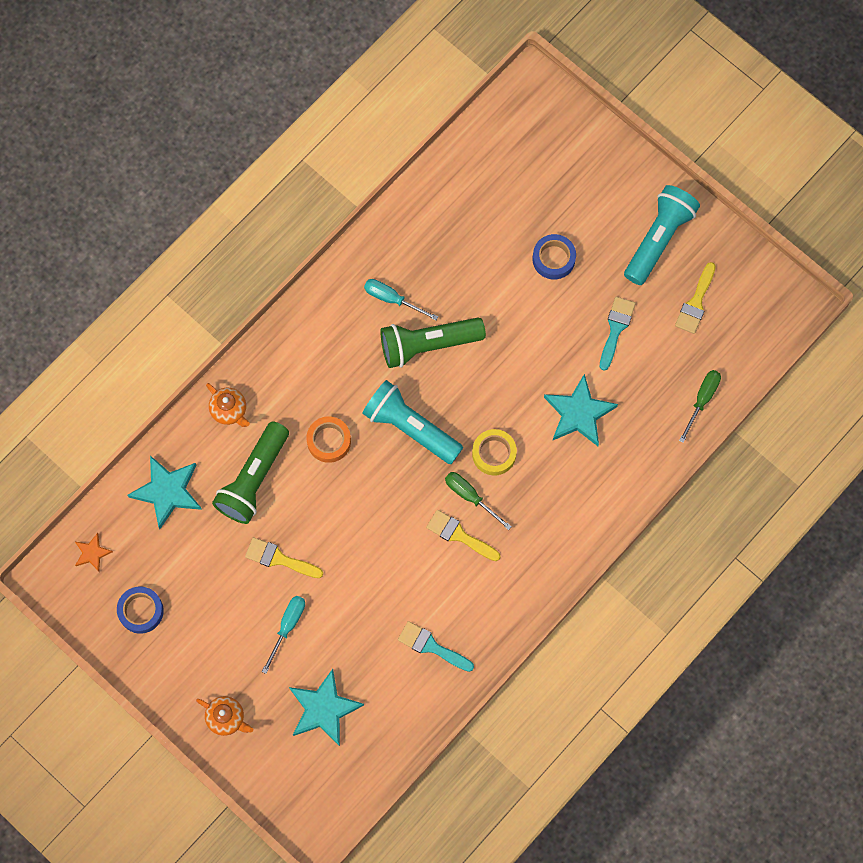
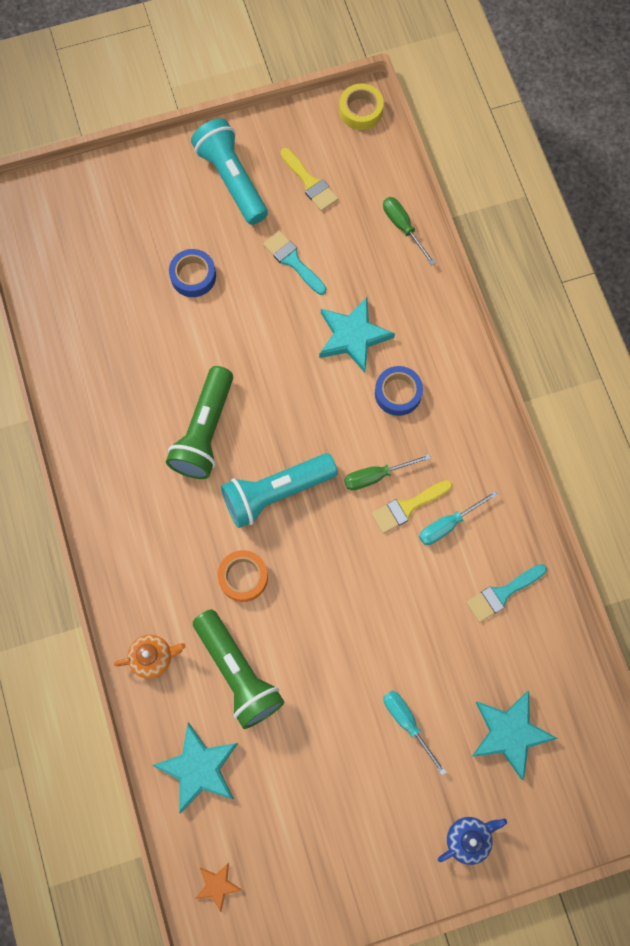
camera: 60 degrees left, 0 degrees up
blue tape [117,587,164,634] -> blue tape moved to [375,366,423,416]
orange teapot [196,696,253,736] -> blue teapot [438,817,507,865]
yellow brush [245,537,323,578] -> none
turquoise screwdriver [364,279,438,321] -> turquoise screwdriver moved to [419,491,498,545]
yellow tape [472,429,517,476] -> yellow tape moved to [339,83,384,130]

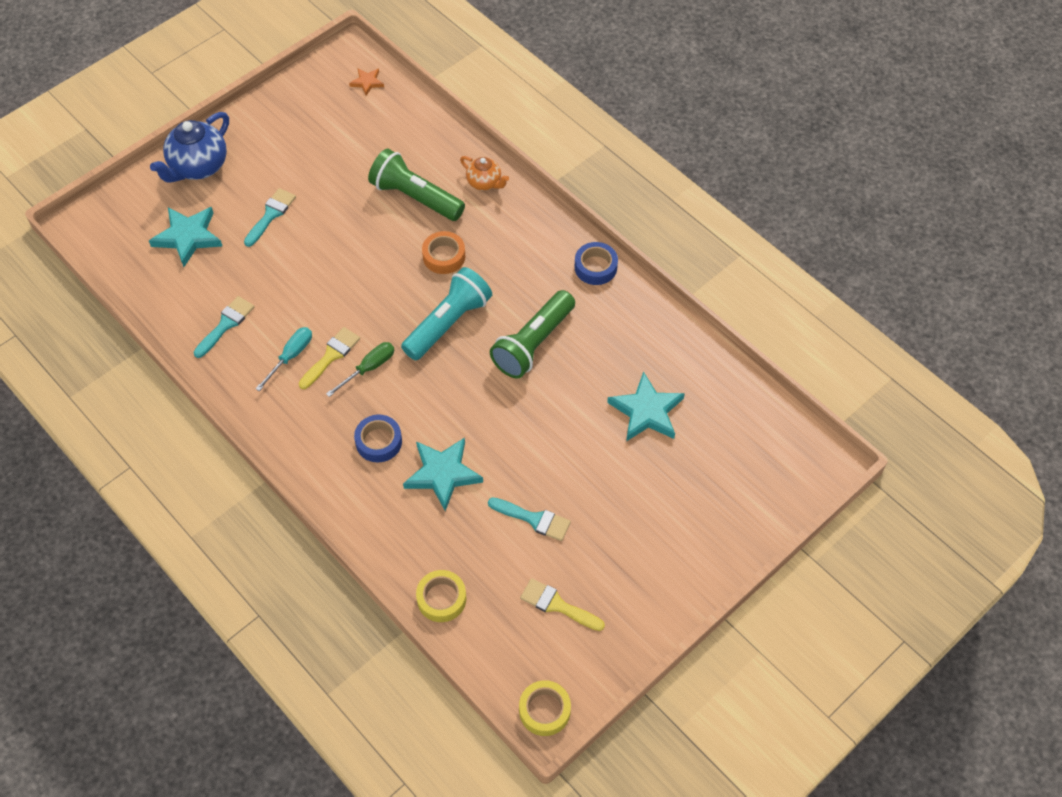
camera: 155 degrees right, 15 degrees down
orange teapot [114,635,186,679] -> orange teapot turned 105 degrees counterclockwise [460,156,509,191]
turquoise star [152,723,238,814] -> turquoise star moved to [607,371,685,441]
green flashlight [166,366,233,479] -> green flashlight turned 135 degrees counterclockwise [490,290,575,379]
blue tape [169,249,216,297] -> blue tape moved to [574,242,618,285]
turquoise flashlight [191,118,268,225] -> none
green screwdriver [383,197,436,266] -> yellow tape [416,570,466,622]
turquoise screwdriver [383,691,447,775] -> turquoise brush [244,188,296,247]
blue teapot [438,817,507,865] -> blue teapot [150,112,229,183], size x1.75

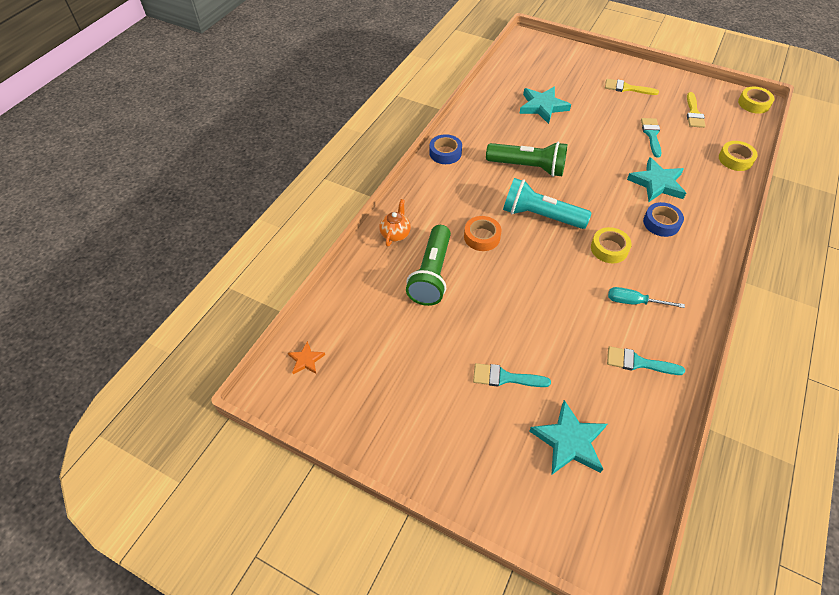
camera: 110 degrees left, 5 degrees down
blue teapot [150,112,229,183] -> none
yellow brush [299,327,360,389] -> yellow brush moved to [605,79,659,95]
green screwdriver [326,342,394,397] -> yellow tape [591,227,632,263]

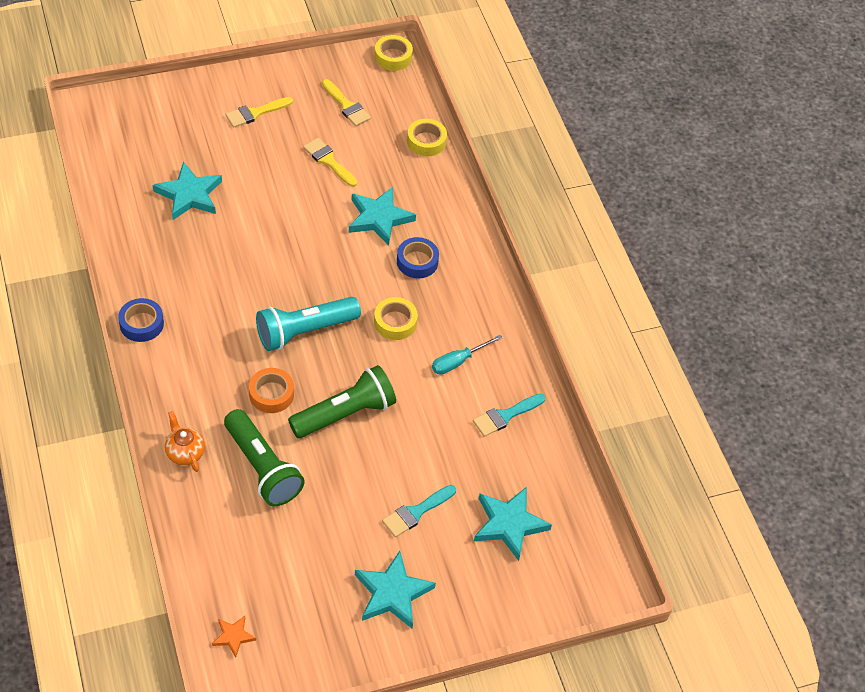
camera: 50 degrees left, 0 degrees up
green flashlight [486,142,567,177] -> green flashlight moved to [288,365,396,438]
turquoise brush [641,118,661,158] -> yellow brush [303,138,357,187]
none -> turquoise star [355,551,436,629]

